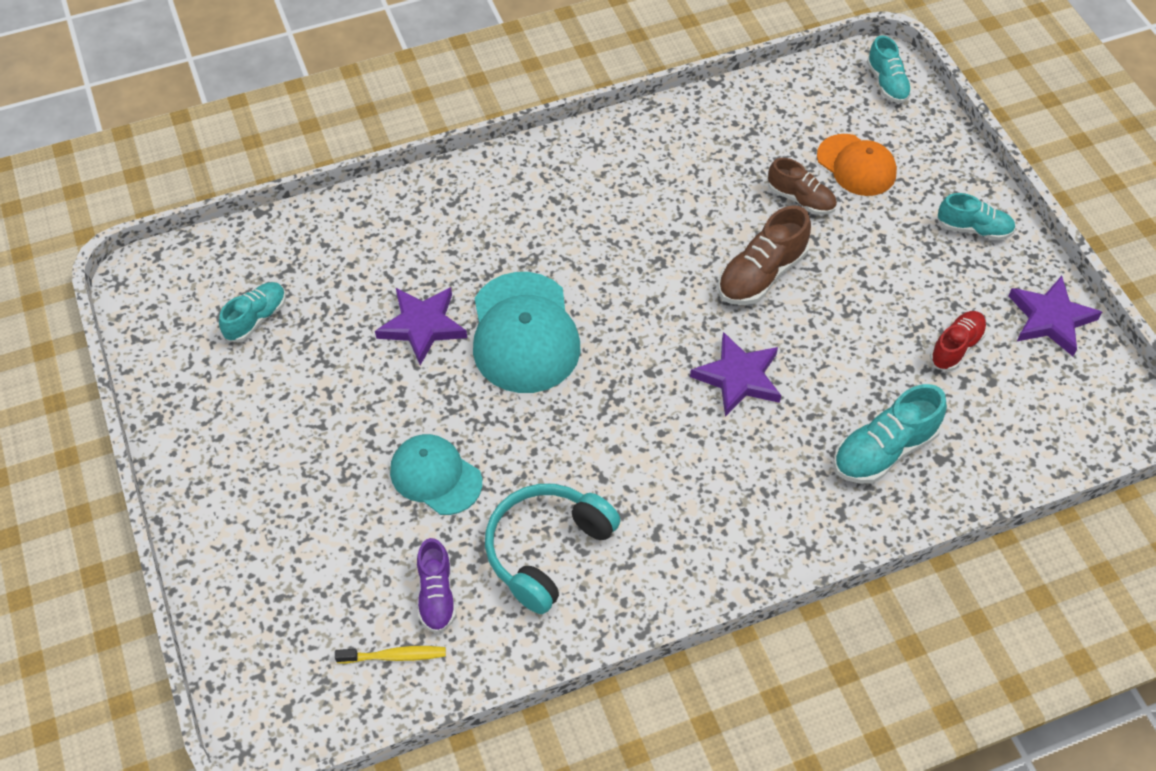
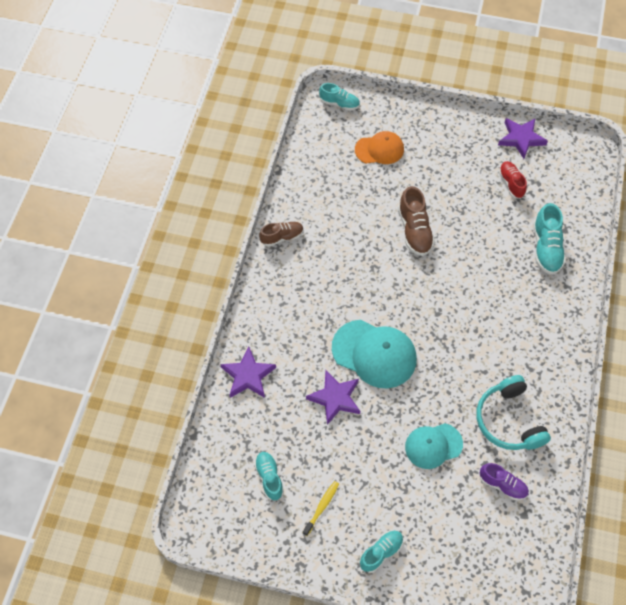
camera: 55 degrees left, 5 degrees up
yellow toothbrush [335,646,446,664] -> yellow toothbrush moved to [303,481,339,536]
purple star [690,332,781,417] -> purple star moved to [220,347,276,398]
brown shoe [768,158,837,215] -> brown shoe moved to [259,222,304,247]
turquoise shoe [937,193,1015,240] -> turquoise shoe moved to [360,530,403,573]

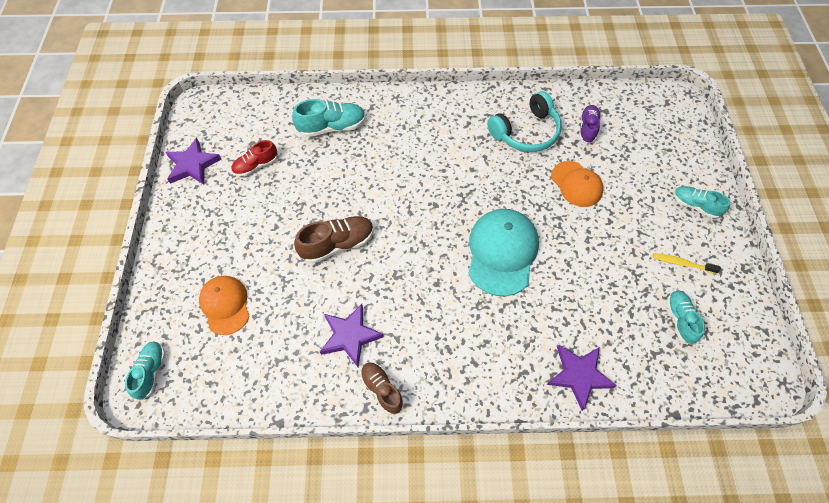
camera: 105 degrees left, 0 degrees up
turquoise shoe [254,452,284,501] -> turquoise shoe turned 120 degrees clockwise [666,290,705,345]
purple star [306,370,360,425] -> purple star moved to [320,304,384,367]
turquoise cap [405,423,463,469] -> orange cap [551,161,603,207]

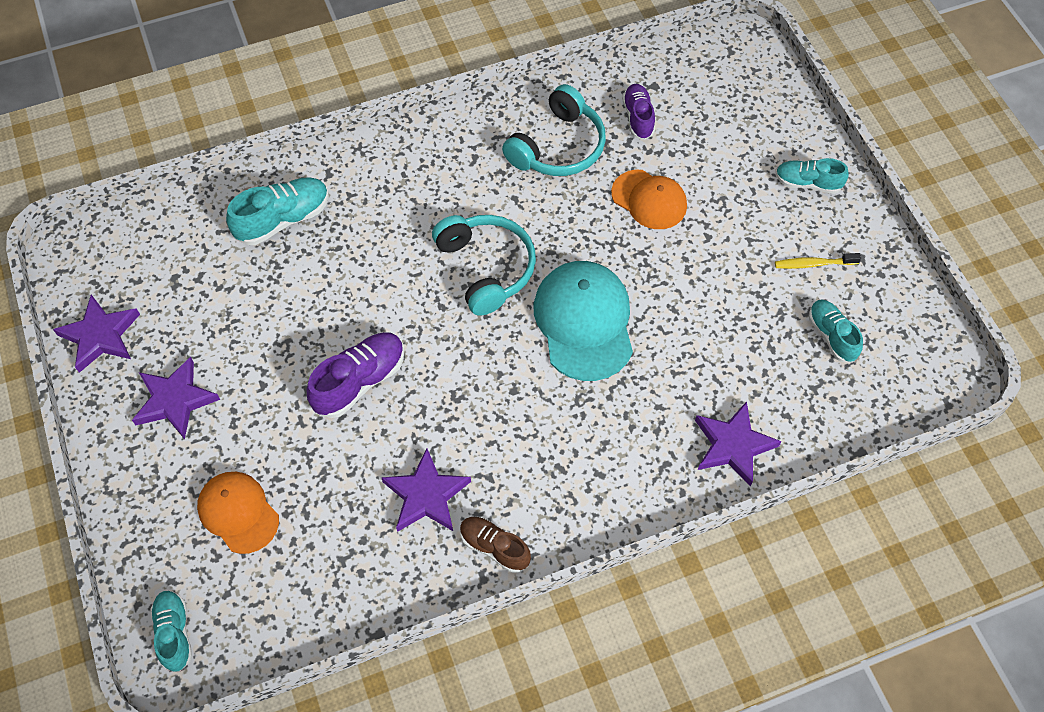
camera: 20 degrees left, 0 degrees up
red shoe [231,140,278,177] -> none
brown shoe [294,216,374,263] -> purple shoe [307,332,404,418]
none -> purple star [132,357,220,439]
none -> turquoise headphones [432,215,536,316]

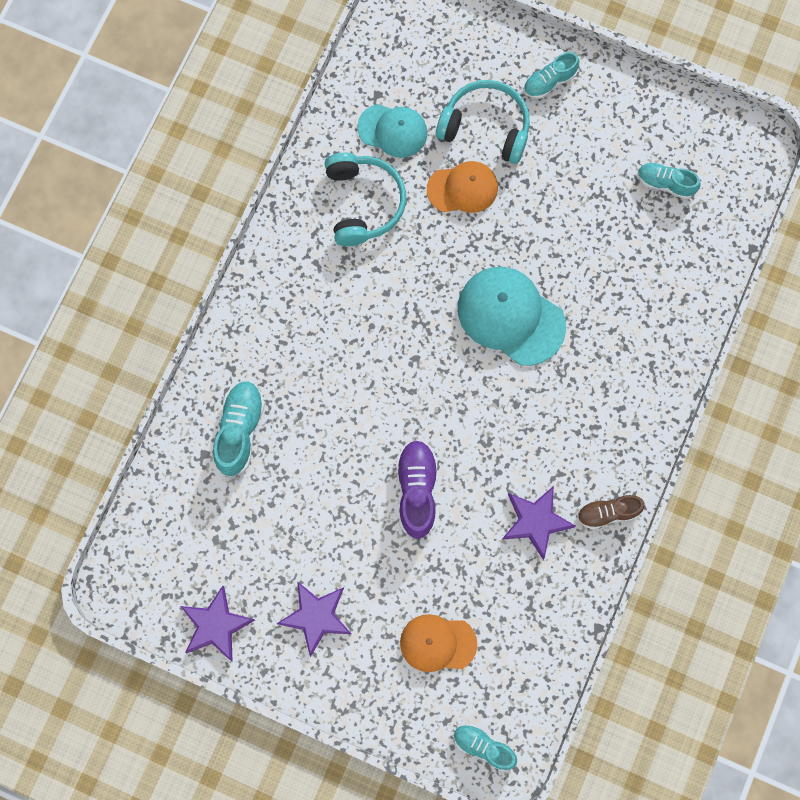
camera: 45 degrees left, 15 degrees up
turquoise headphones [432,215,536,316] -> turquoise headphones moved to [436,80,530,164]
purple shoe [622,84,655,140] -> turquoise cap [357,104,428,158]
purple star [695,401,782,487] -> none
yellow toothbrush [775,253,861,269] -> none

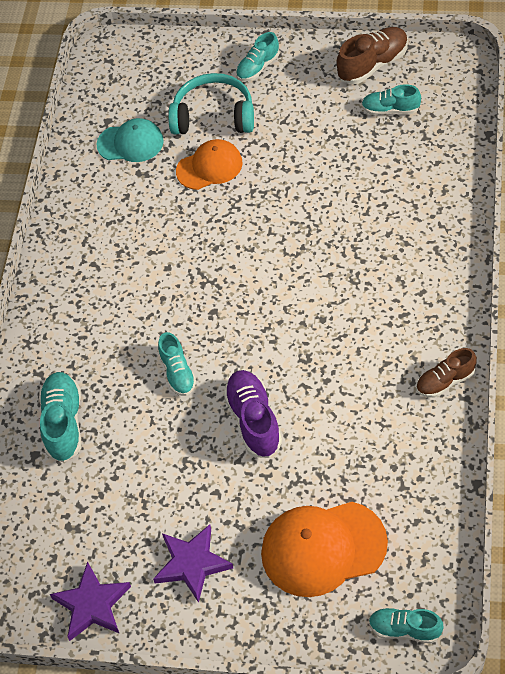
camera: 10 degrees left, 20 degrees down
turquoise headphones [325,153,406,246] -> none
orange cap [400,614,477,672] -> orange cap [261,502,388,597], size x1.56
turquoise cap [458,267,566,366] -> none
purple star [502,486,576,560] -> none
none -> turquoise shoe [158,332,196,396]
none -> brown shoe [337,27,408,84]

